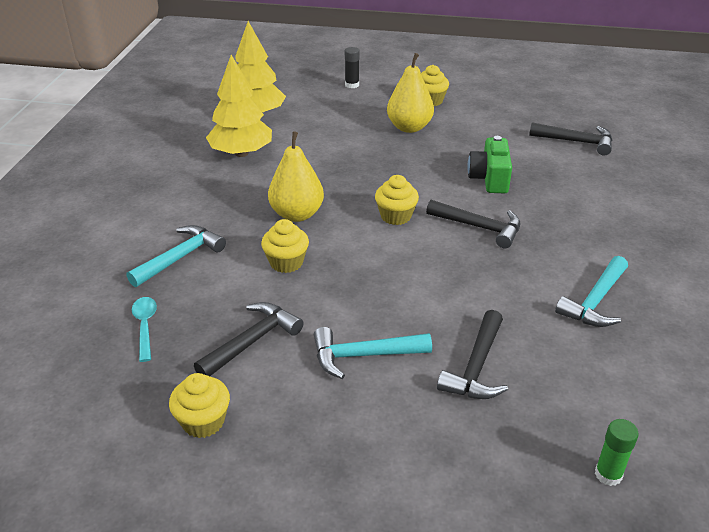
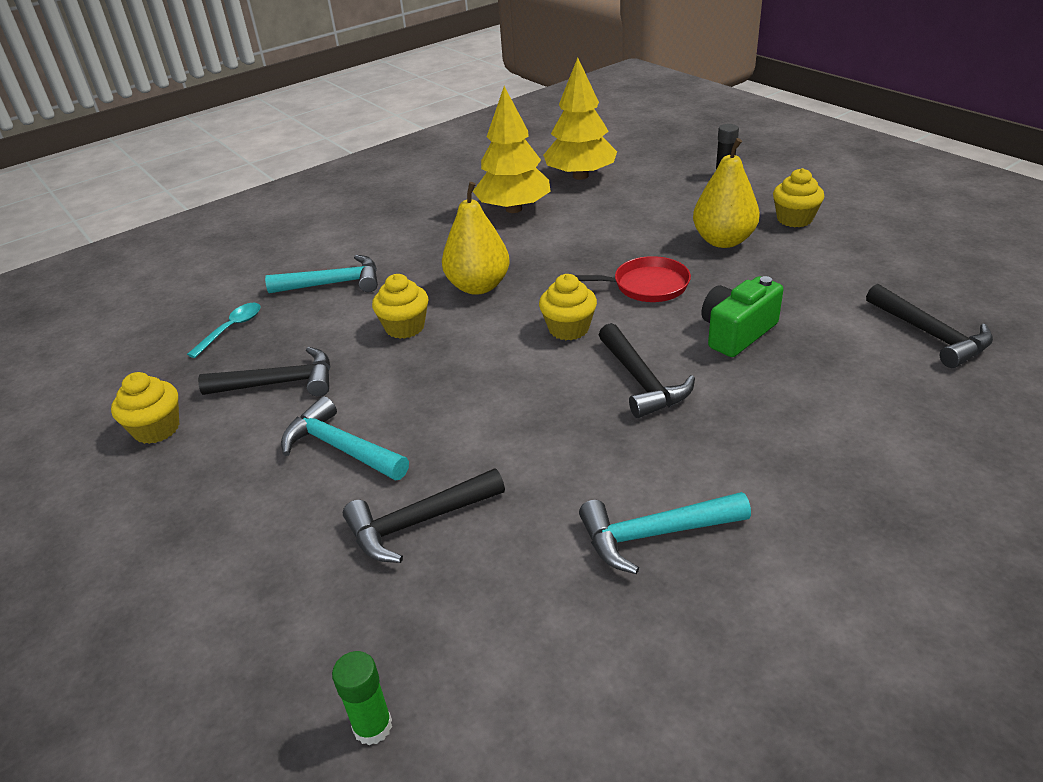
camera: 45 degrees right, 0 degrees up
none -> red pan [574,256,691,302]

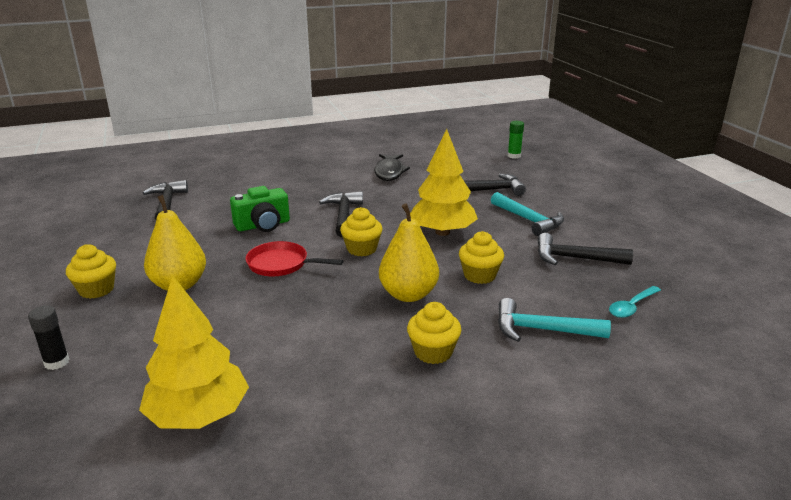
camera: 165 degrees left, 10 degrees down
yellow cupcake [111,372,179,444] -> yellow cupcake moved to [407,302,461,364]
yellow tree [473,86,551,213] -> yellow tree moved to [410,129,478,236]
turquoise hammer [579,492,751,574] -> black fish [375,154,410,181]

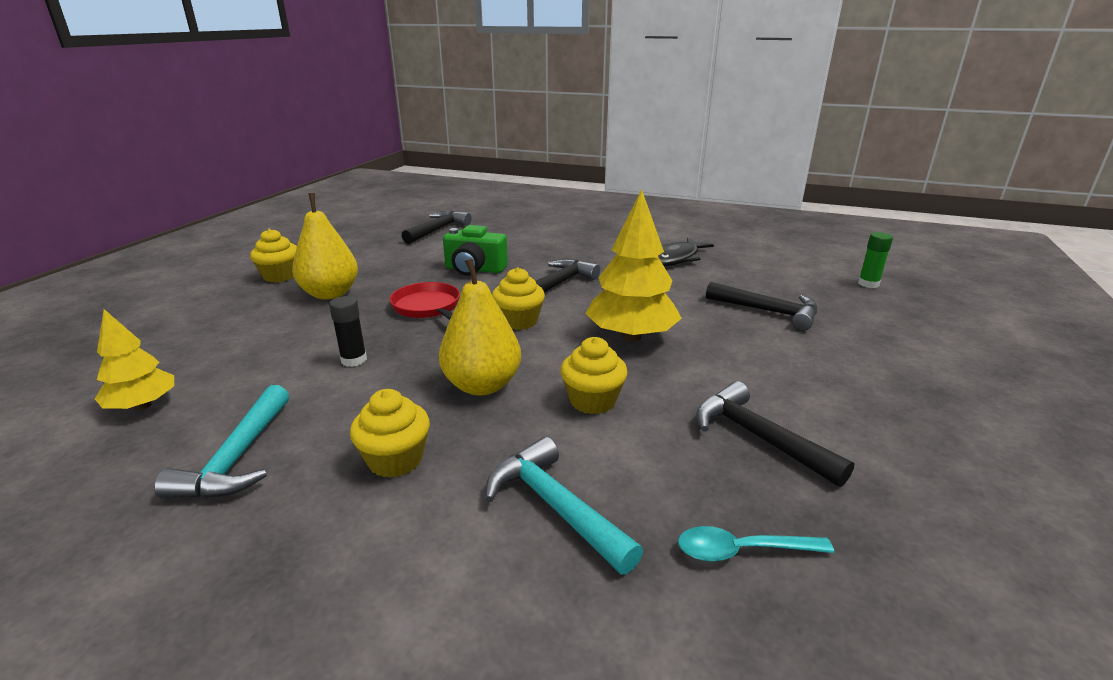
camera: 40 degrees right, 0 degrees up
black glue stick [28,306,70,370] -> black glue stick moved to [329,296,367,367]
yellow tree [139,275,249,429] -> yellow tree [95,309,174,410], size x0.60
turquoise hammer [491,192,564,236] -> turquoise hammer moved to [154,385,289,499]

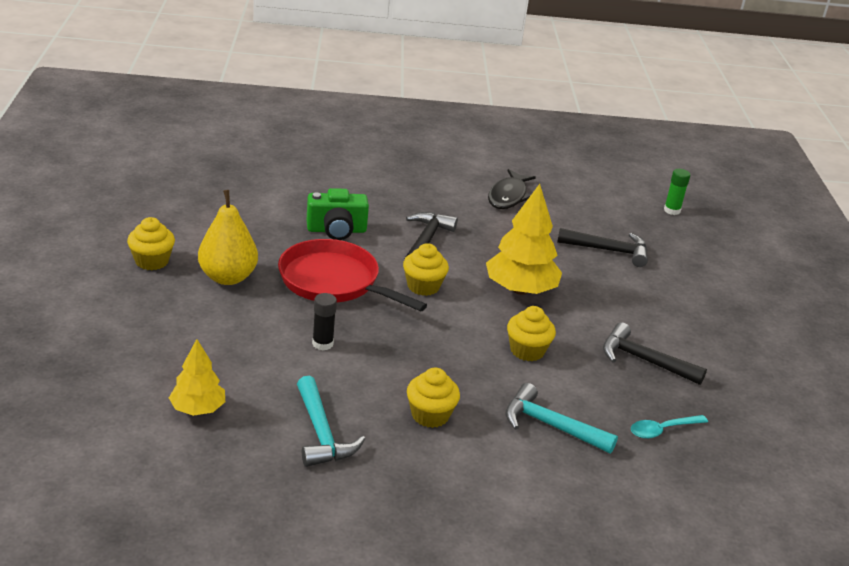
camera: 25 degrees left, 5 degrees up
red pan [389,282,460,320] -> red pan [278,239,427,311], size x1.57
black hammer [402,211,472,244] -> none
yellow pear [439,259,521,396] -> none

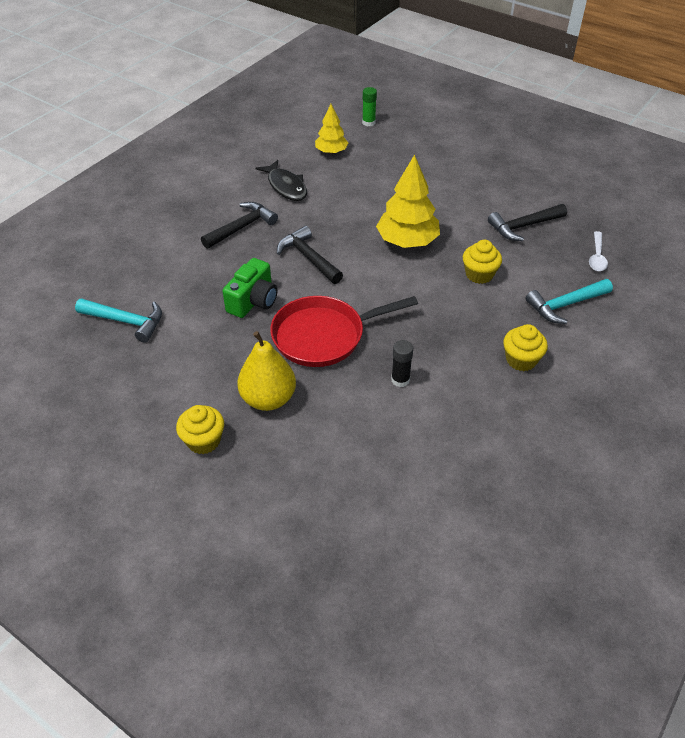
camera: 50 degrees left, 15 degrees up
yellow tree [169,339,225,416] -> yellow tree moved to [315,104,348,154]
turquoise hammer [297,376,365,467] -> turquoise hammer moved to [75,298,162,343]
yellow cupcake [403,243,449,296] -> none
black hammer [557,228,648,267] -> black hammer moved to [201,202,278,249]
turquoise spoon [631,415,708,439] -> white spoon [589,231,608,271]

